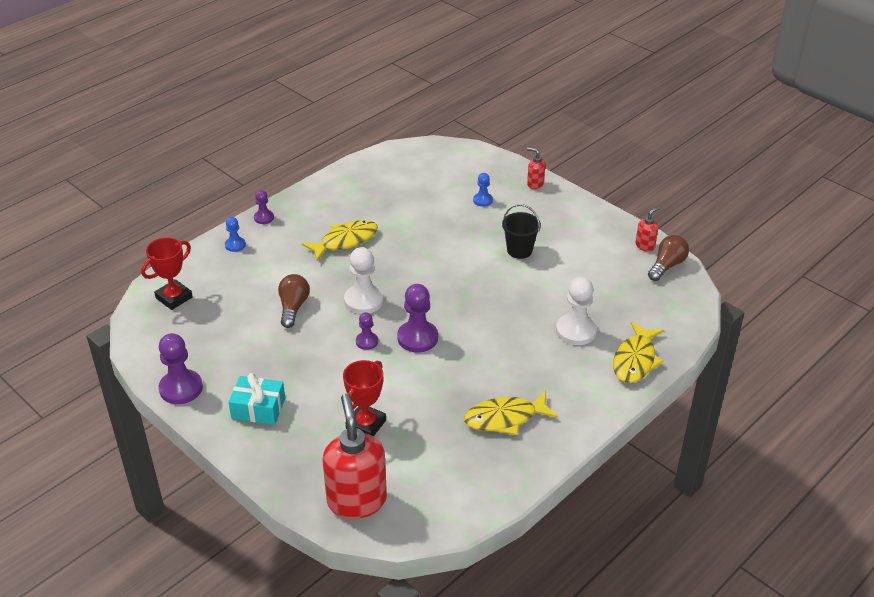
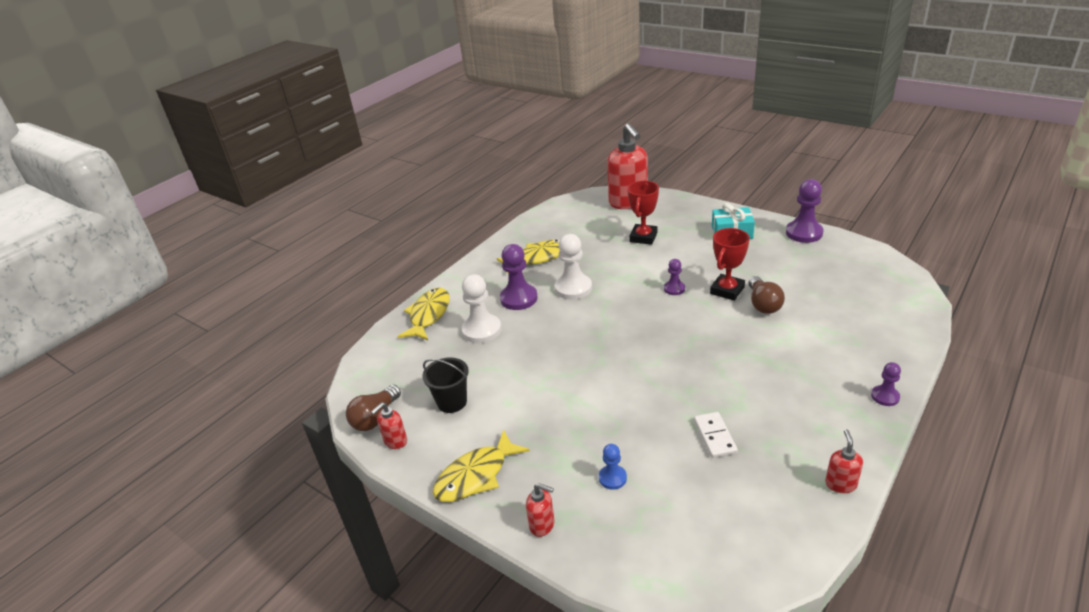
camera: 175 degrees right, 5 degrees down
red trophy [141,238,193,310] -> red trophy moved to [710,228,750,301]
blue pawn [225,217,246,252] -> none
yellow fish [302,220,378,261] -> yellow fish moved to [433,430,530,502]
white pawn [344,247,384,314] -> white pawn moved to [555,234,592,300]
purple pawn [397,284,438,353] -> purple pawn moved to [500,244,538,310]
black bucket [502,204,541,259] -> black bucket moved to [422,357,469,413]
none -> white domino [694,412,738,458]
none -> red soap dispenser [825,429,863,493]

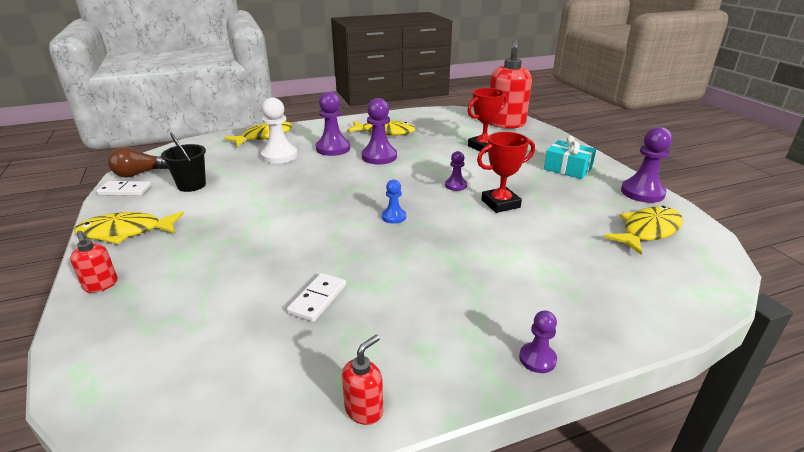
camera: 30 degrees right, 5 degrees down
red soap dispenser [371,402,407,449] -> white domino [97,181,151,196]
white pawn [555,234,592,300] -> purple pawn [362,98,397,164]
blue pawn [599,444,627,490] -> blue pawn moved to [382,180,406,224]
brown light bulb [749,276,785,314] -> none
none -> yellow fish [604,206,683,255]

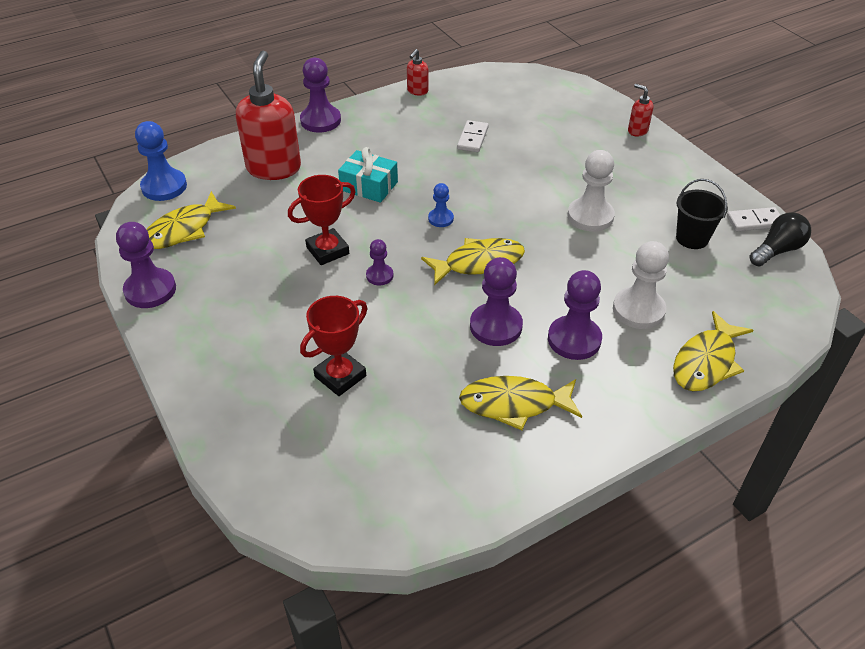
camera: 170 degrees right, 15 degrees up
yellow fish [74,211,184,244] -> yellow fish moved to [421,238,525,286]
brown light bulb [108,147,169,177] -> black light bulb [749,212,811,266]
red soap dispenser [489,39,532,129] -> red soap dispenser moved to [236,51,301,180]
purple pawn [519,310,557,373] -> purple pawn [300,57,341,132], size x1.81
turquoise gift [544,135,596,179] -> turquoise gift moved to [338,147,398,203]
none -> blue pawn [135,121,187,201]
none -> white pawn [567,150,615,232]

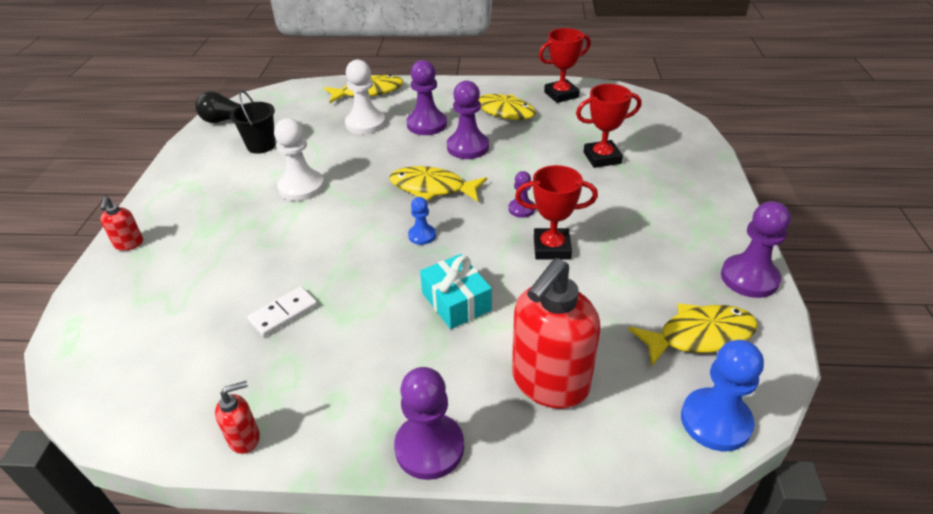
camera: 145 degrees left, 5 degrees down
white domino [727,207,780,231] -> none
none -> red trophy [539,28,591,103]

